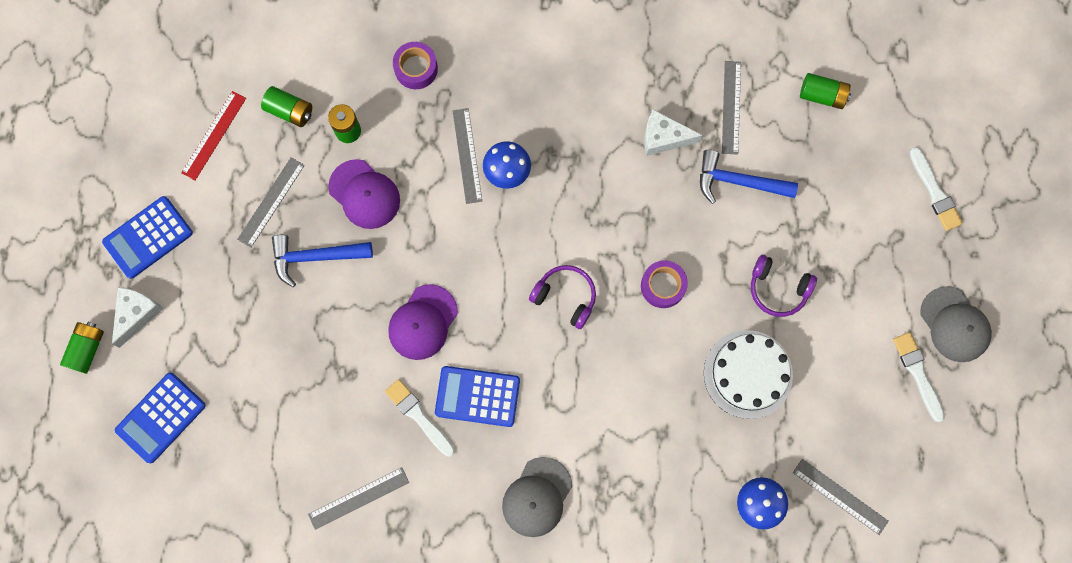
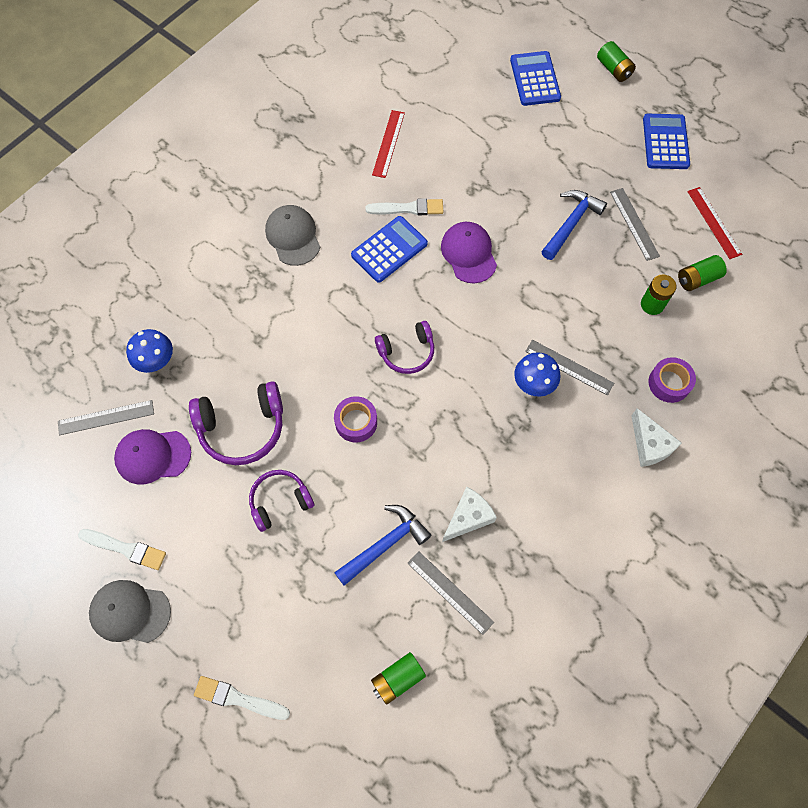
camera: 130 degrees right, 10 degrees down
white cheese [112,287,164,348] -> white cheese moved to [631,408,682,467]
grey ruler [308,467,409,530] -> red ruler [372,110,405,178]
purple cap [328,159,400,229] -> purple cap moved to [114,429,191,485]
white cake [704,330,793,419] -> purple headphones [189,381,283,465]

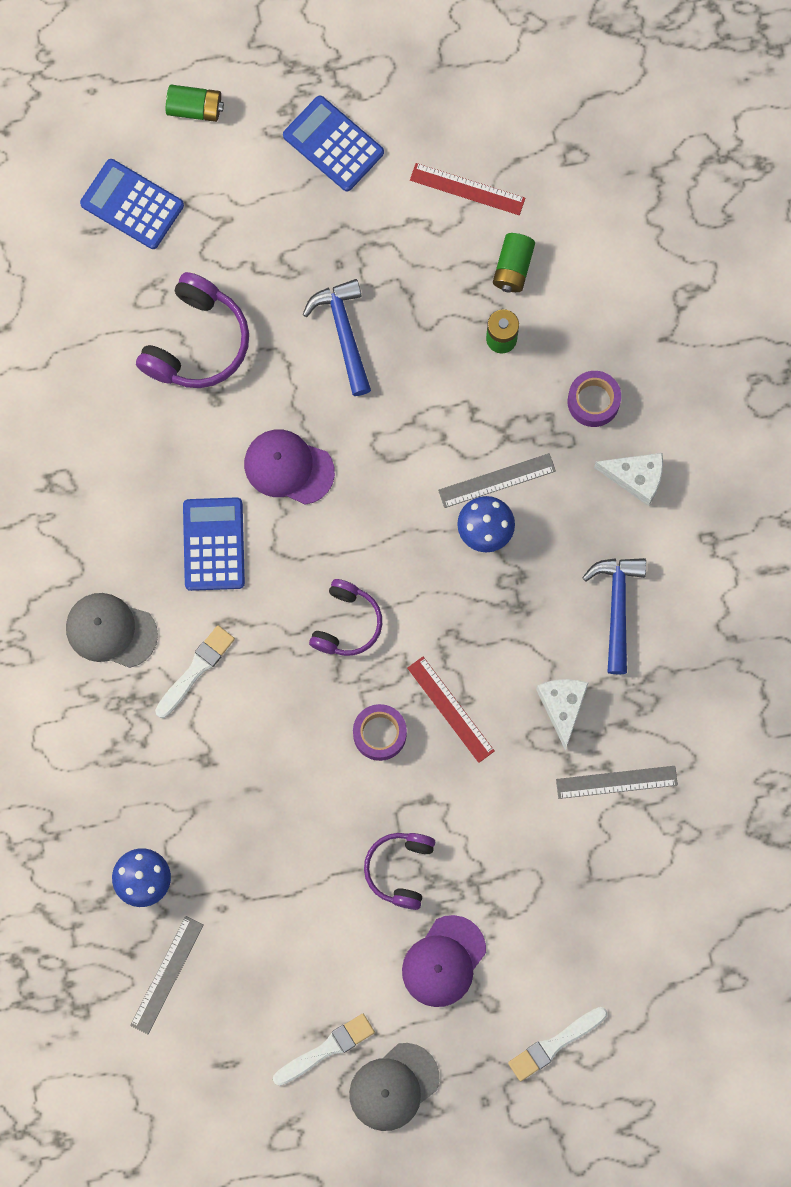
camera: 50 degrees left, 10 degrees up
purple cap [114,429,191,485] -> purple cap moved to [402,915,486,1007]
purple headphones [189,381,283,465] -> purple headphones moved to [136,272,249,388]
blue hammer [334,505,431,586] -> blue hammer moved to [582,558,646,674]
white brush [365,198,443,215] -> white brush moved to [155,626,235,718]
green battery [371,652,426,705] -> none
red ruler [372,110,405,178] -> red ruler moved to [407,657,495,763]
grey ruler [610,188,660,261] -> none

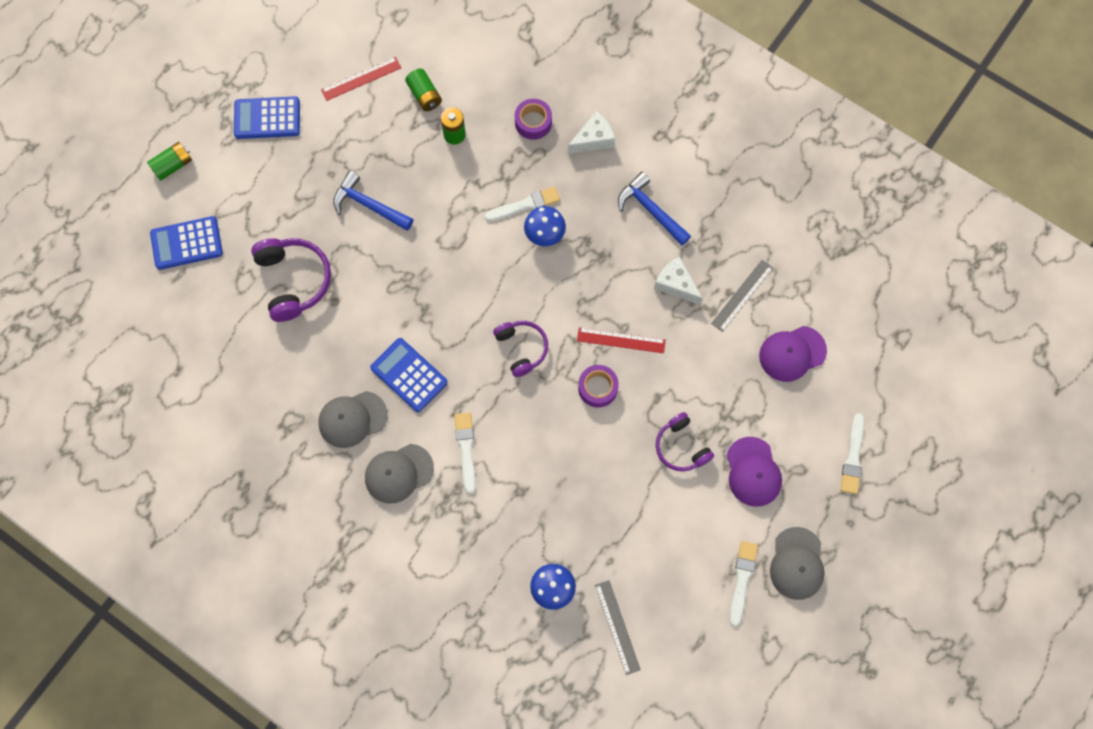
camera: 45 degrees left, 5 degrees down
purple cap [244,429,335,505] -> purple cap moved to [759,326,827,382]
grey ruler [438,453,556,508] -> white brush [484,187,560,222]
none -> grey cap [318,391,388,448]

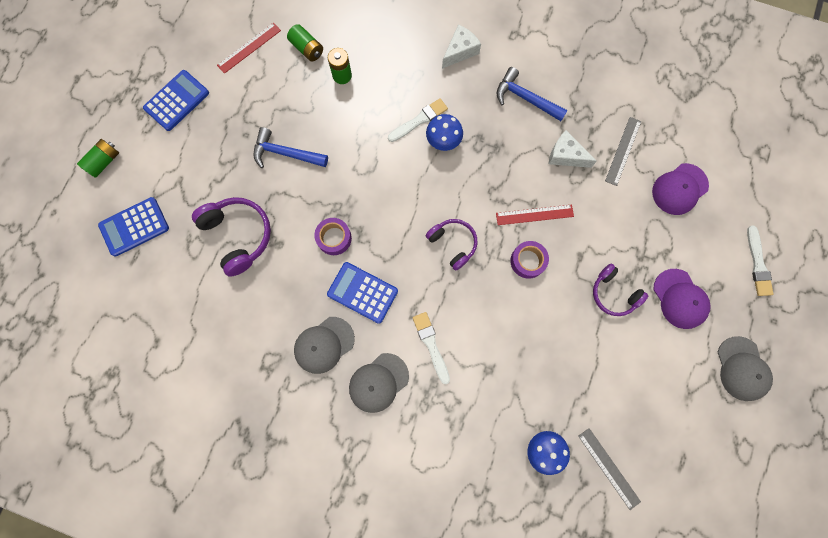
camera: 15 degrees left, 5 degrees up
blue calculator [234,96,300,139] -> blue calculator turned 150 degrees clockwise [143,70,209,131]
purple tape [515,99,552,140] -> purple tape moved to [314,218,352,255]
white brush [729,541,758,626] -> none

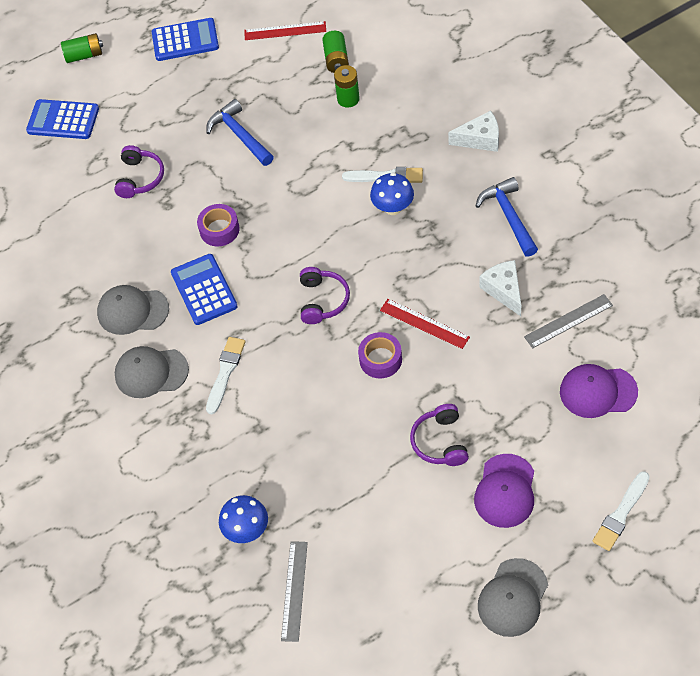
camera: 45 degrees right, 20 degrees down
purple headphones [192,197,271,277] -> purple headphones [114,145,164,198], size x0.66

